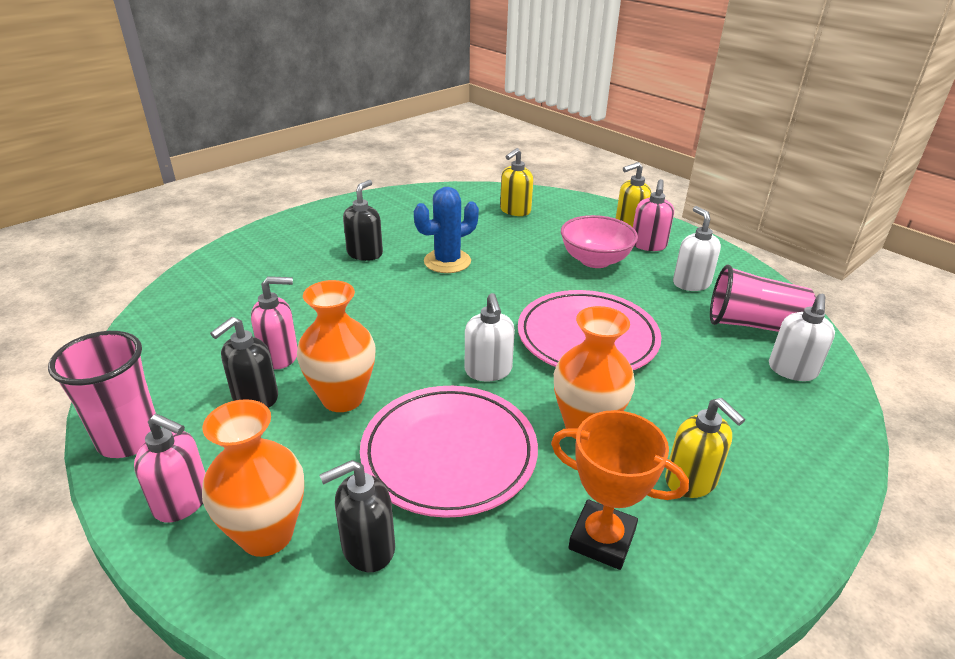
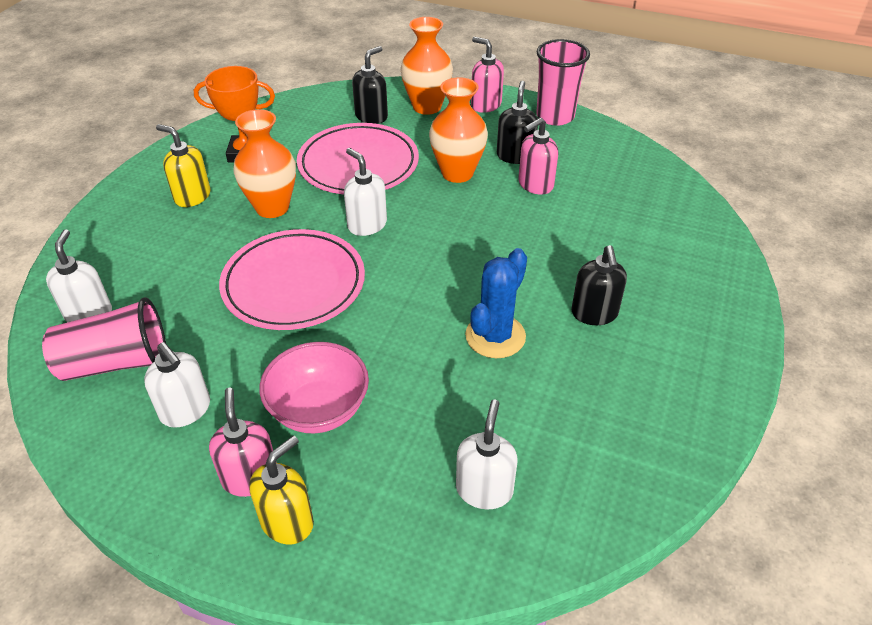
camera: 155 degrees right, 10 degrees up
pink soap dispenser [134,414,205,523] -> pink soap dispenser turned 45 degrees clockwise [471,37,504,113]
yellow soap dispenser [500,148,533,216] -> white soap dispenser [456,399,517,509]

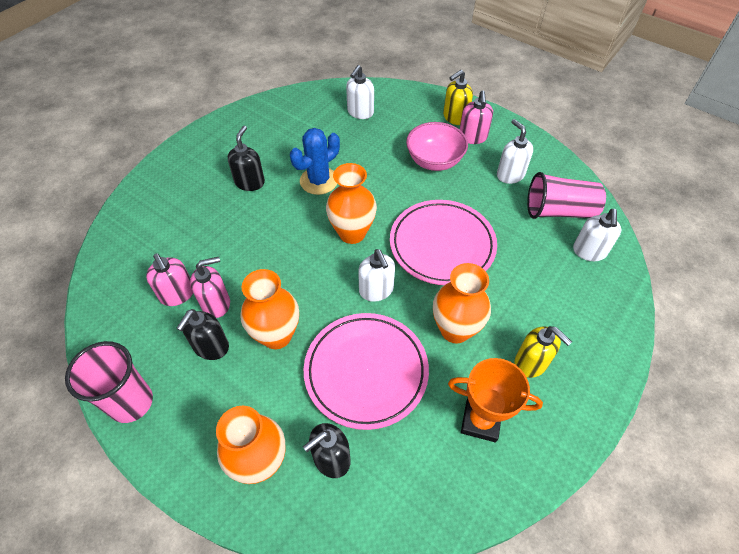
camera: 165 degrees left, 10 degrees up
pink soap dispenser [471,37,504,113] -> pink soap dispenser moved to [146,253,193,306]
none -> orange vase [326,163,377,244]

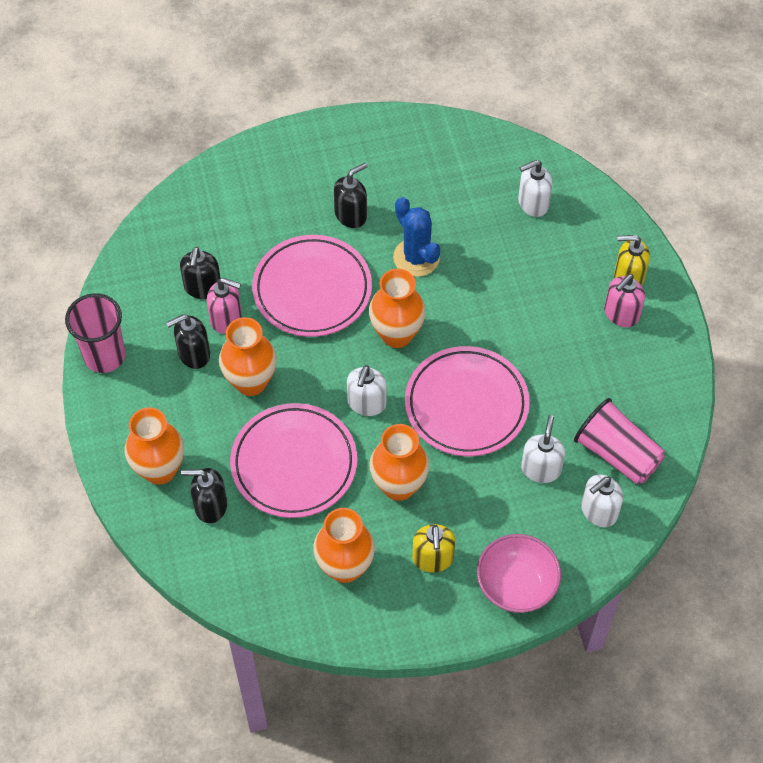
camera: 40 degrees right, 5 degrees up
pink soap dispenser [146,253,193,306] -> black soap dispenser [180,247,221,299]
blue cactus [290,128,340,195] -> blue cactus turned 60 degrees clockwise [393,197,440,277]
pink bowl [406,122,468,171] -> pink bowl moved to [477,534,561,613]
orange trophy [448,358,543,442] -> orange vase [313,508,375,583]
white soap dispenser [497,119,533,184] -> white soap dispenser moved to [521,415,565,483]
none -> pink plate [252,235,372,337]

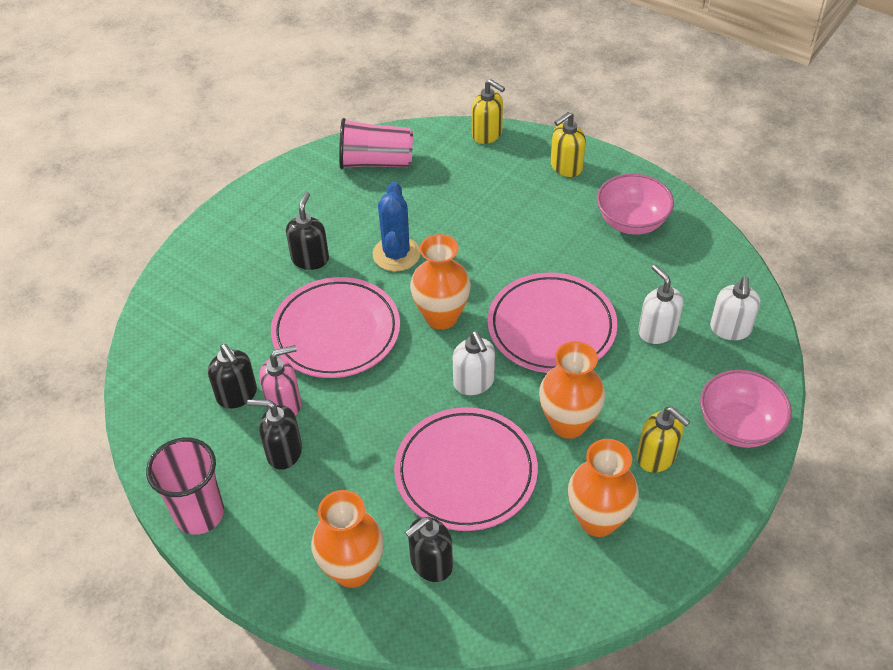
camera: 40 degrees left, 10 degrees down
black soap dispenser [166,314,210,369] -> black soap dispenser turned 75 degrees clockwise [247,400,302,470]
orange vase [219,317,277,396] -> none
blue cactus [393,197,440,277] -> blue cactus turned 75 degrees clockwise [372,182,420,272]
white soap dispenser [518,160,552,217] -> none
pink cup [574,398,665,484] -> pink cup moved to [339,118,413,169]
pink soap dispenser [604,274,645,327] -> none
none -> yellow soap dispenser [472,79,505,144]
none -> pink bowl [597,174,674,235]

